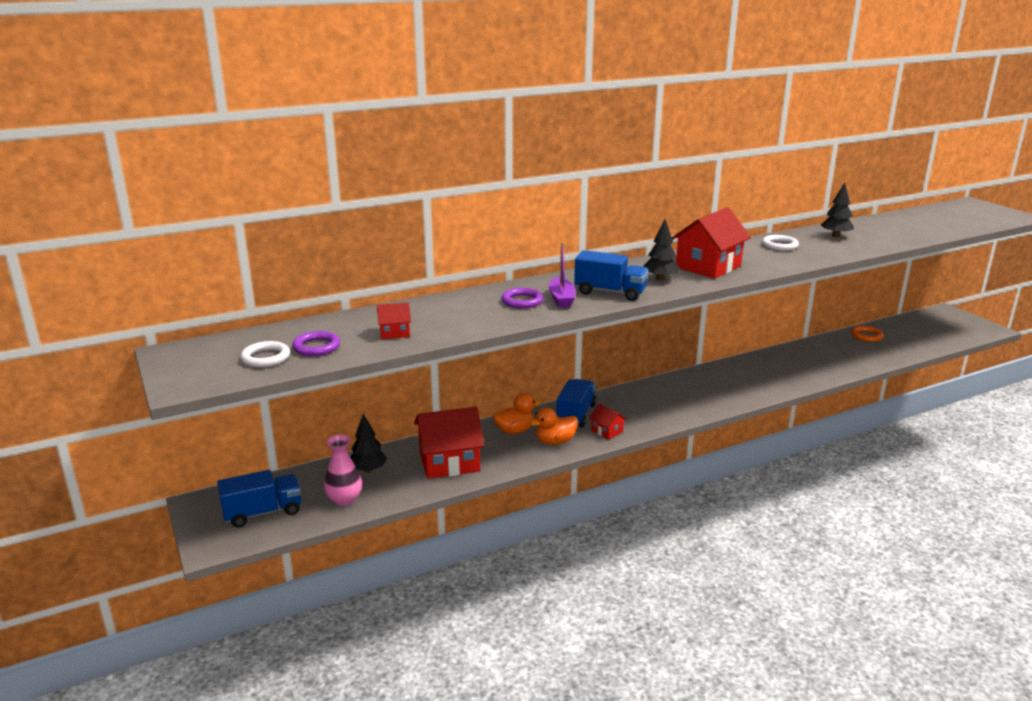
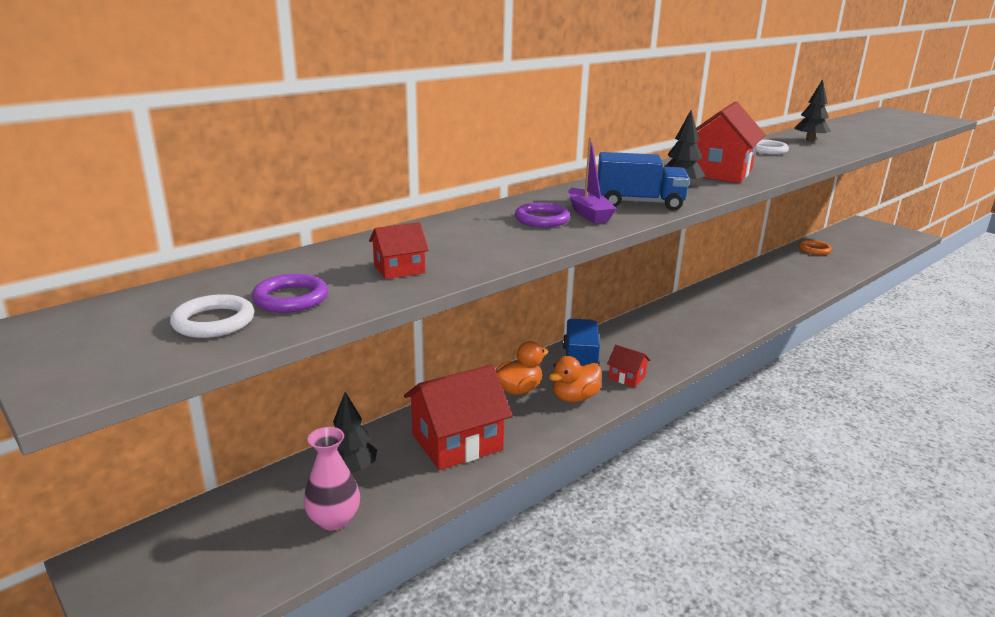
camera: 15 degrees left, 0 degrees up
blue truck [217,470,301,528] -> none

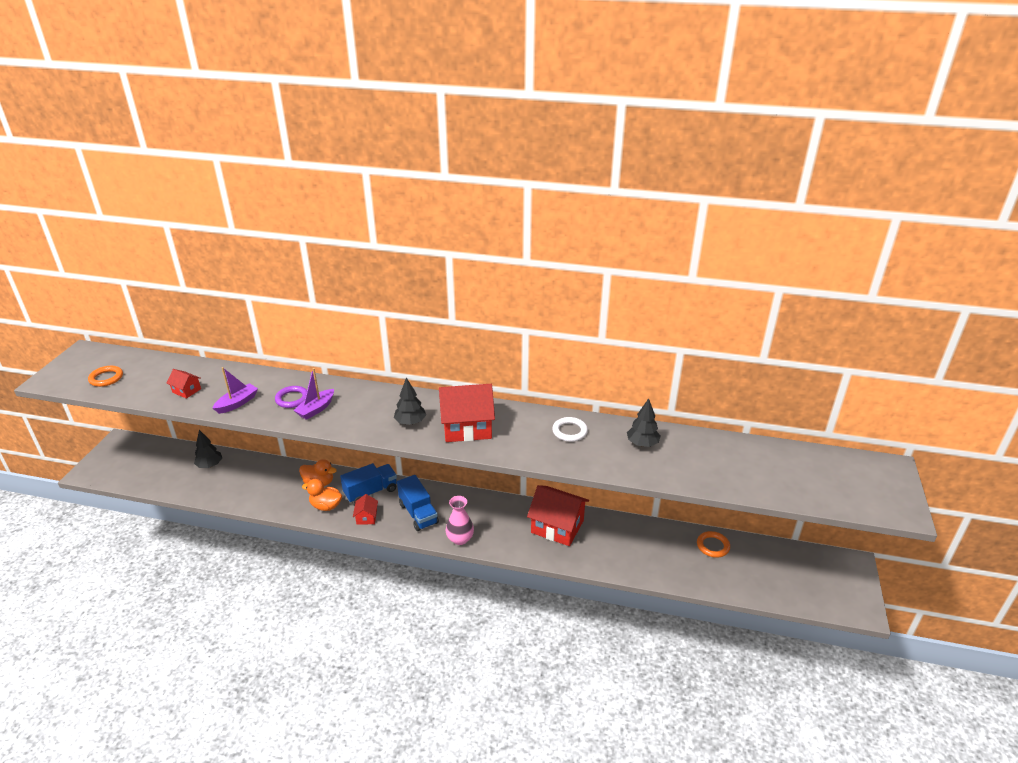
camera: 55 degrees right, 10 degrees up
white ring [170,294,255,338] -> orange ring [88,366,123,387]
purple ring [252,274,328,313] -> none
pink vase [304,427,360,530] -> pink vase moved to [446,496,474,545]
red house [404,364,513,470] -> red house moved to [527,485,589,546]
blue truck [598,152,690,210] -> blue truck moved to [397,475,439,531]
none -> purple boat [213,367,258,414]

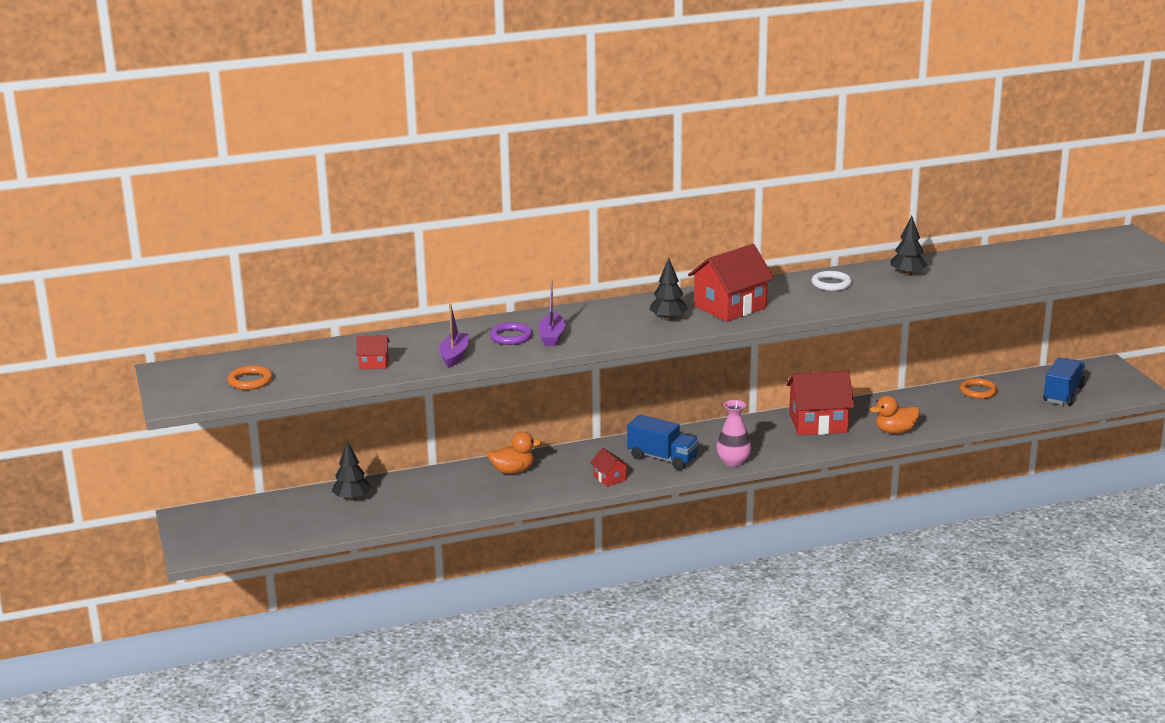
camera: 30 degrees left, 10 degrees down
orange duck [302,479,342,511] -> orange duck moved to [870,396,920,434]
blue truck [340,463,397,503] -> blue truck moved to [1043,358,1086,406]

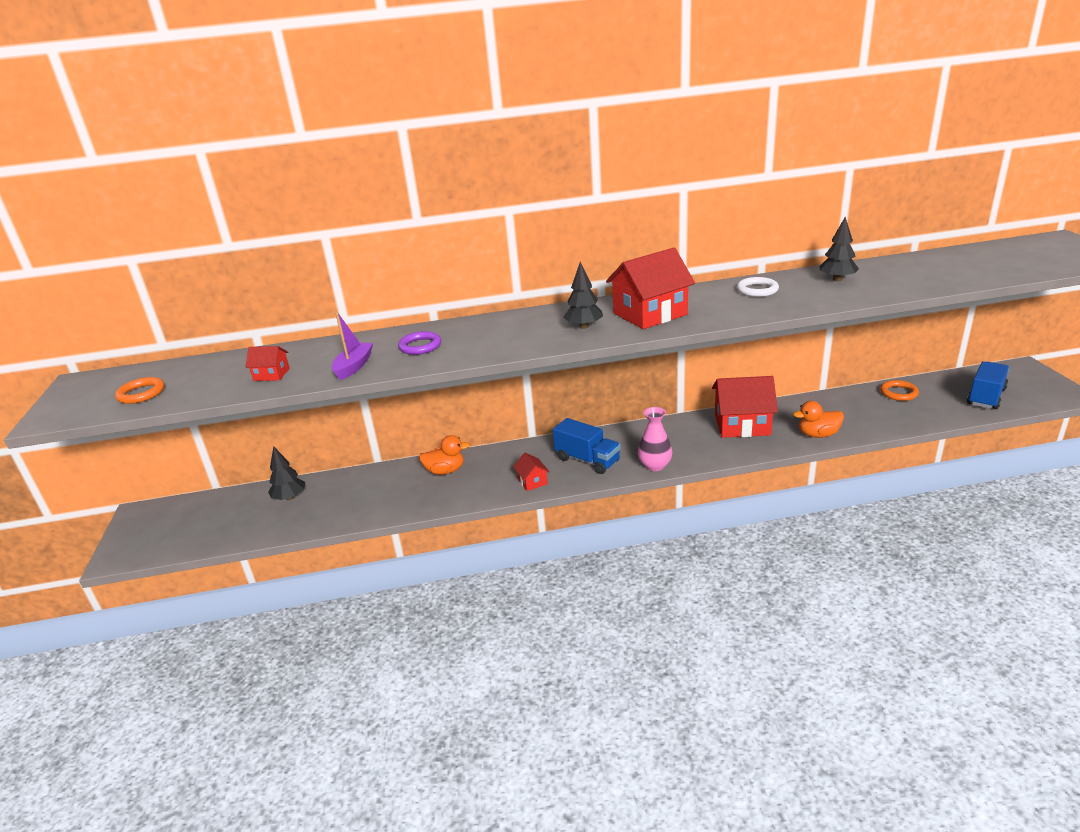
camera: 10 degrees right, 5 degrees up
purple boat [538,279,566,346] -> none

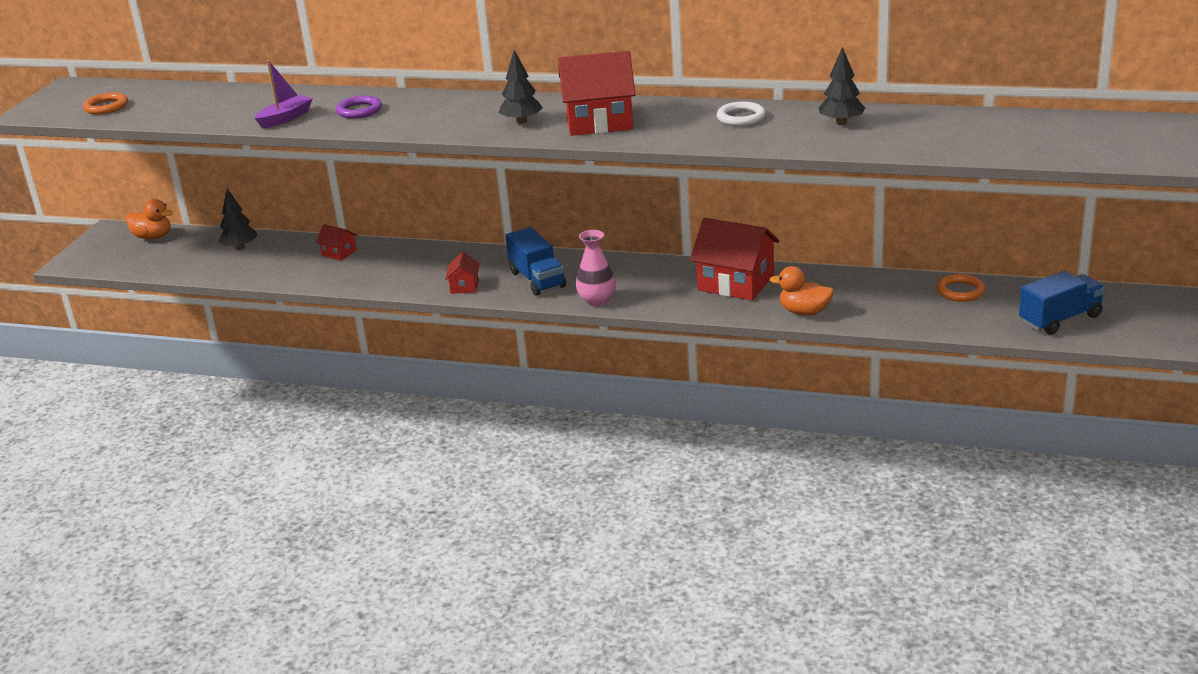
camera: 25 degrees right, 0 degrees up
red house [246,346,290,381] -> red house moved to [316,224,357,261]
orange duck [419,435,470,475] -> orange duck moved to [126,199,173,240]

